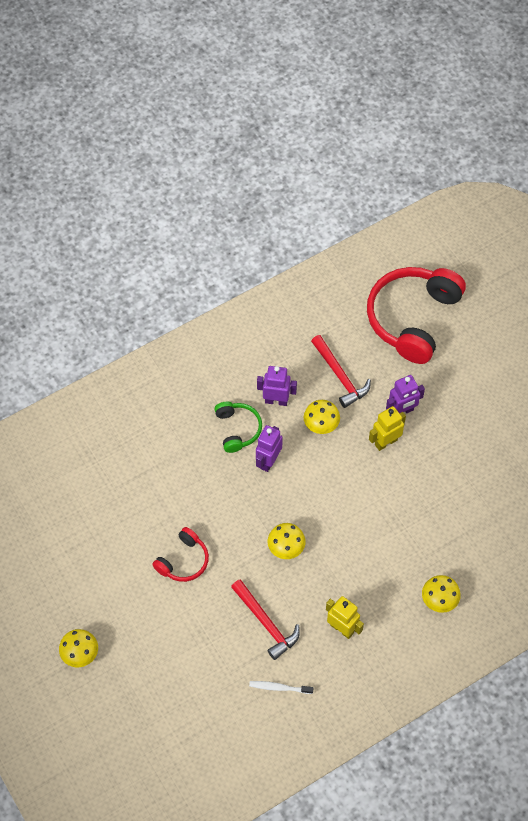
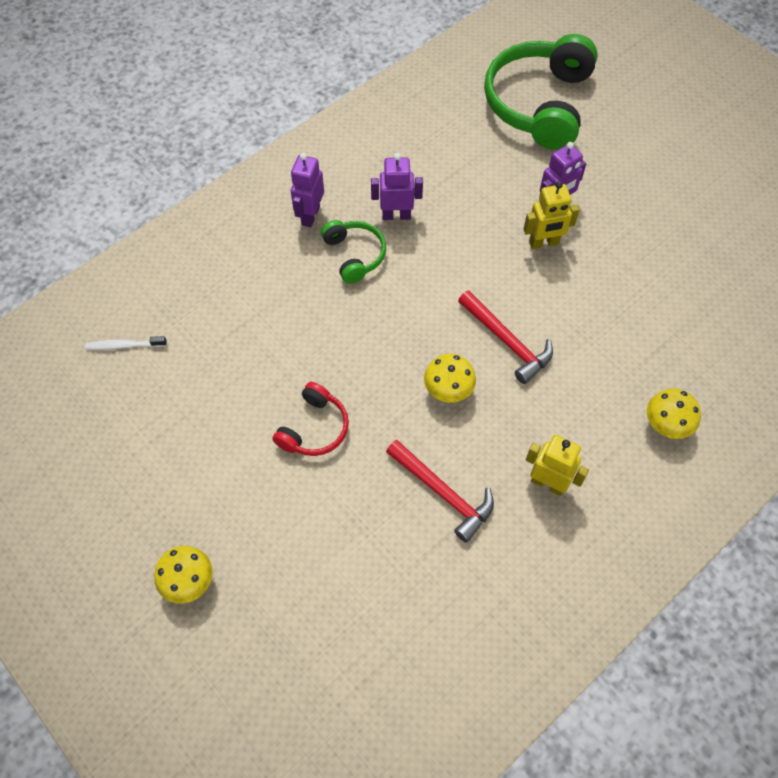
camera: 10 degrees left, 0 degrees up
white toothbrush [249,681,314,694] -> white toothbrush moved to [85,336,167,350]
purple robot [256,425,283,472] -> purple robot moved to [291,153,324,227]
yellow mushroom [304,400,340,434] -> none
red hammer [311,335,371,408] -> red hammer moved to [458,290,553,384]
red headphones [367,267,466,364] -> green headphones [484,34,598,150]
yellow robot [369,406,406,451] -> yellow robot turned 150 degrees counterclockwise [524,181,579,249]

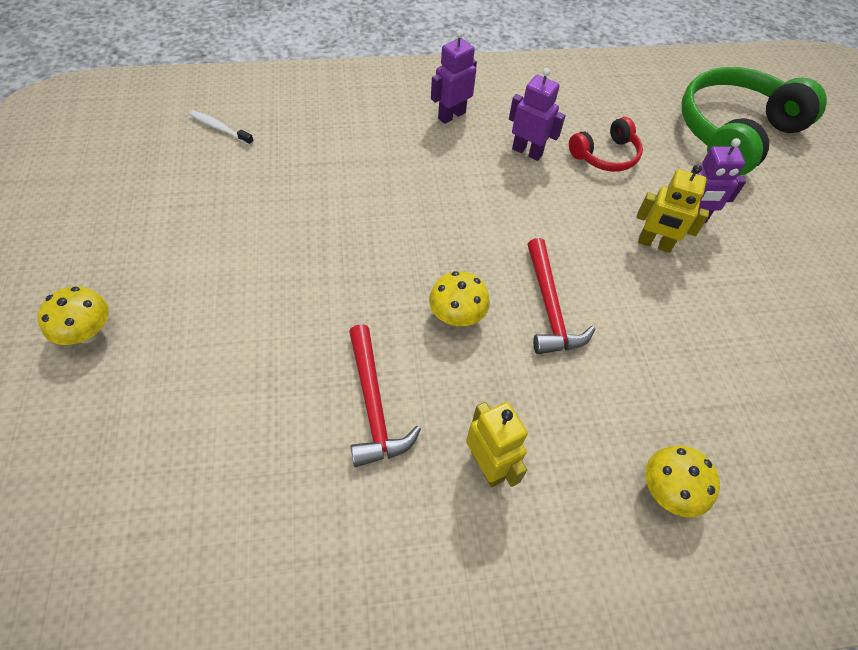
camera: 30 degrees right, 5 degrees down
red headphones [272,382,349,456] -> red headphones moved to [569,117,643,172]
green headphones [321,220,386,284] -> none

